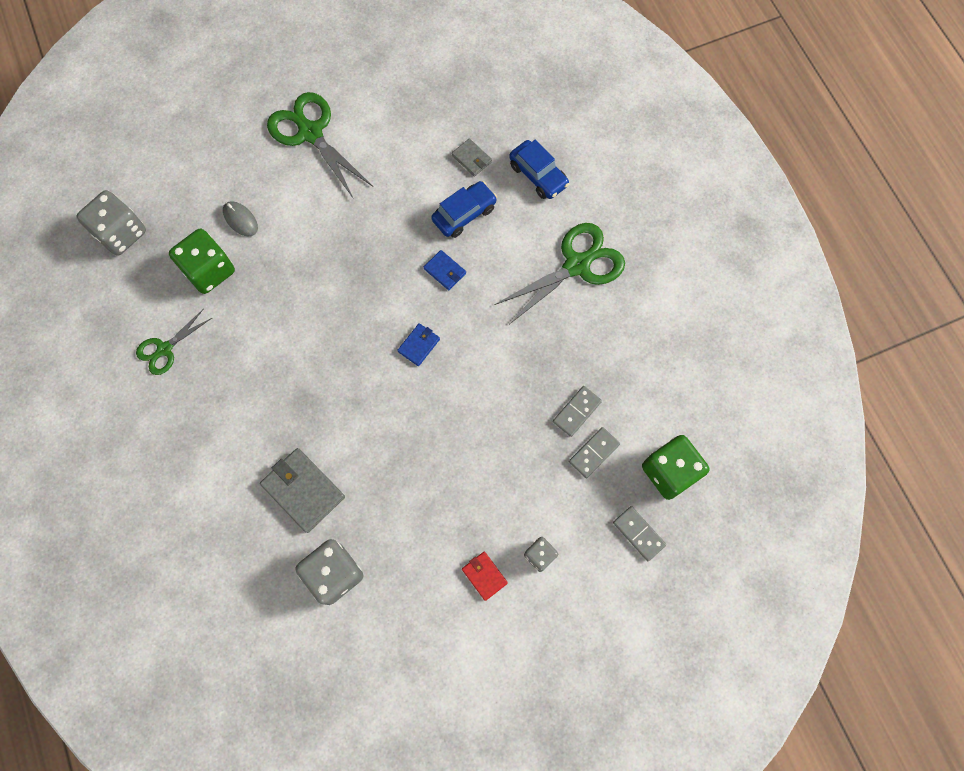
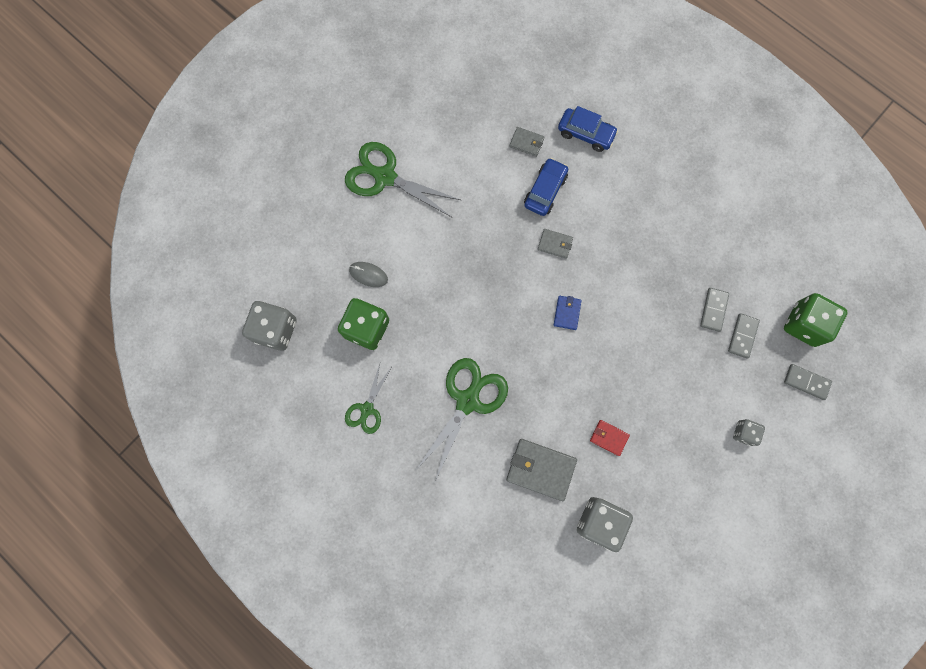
camera: 25 degrees left, 5 degrees up
blue wallet [424,250,466,290] -> grey wallet [538,229,573,259]
red wallet [462,552,508,601] -> red wallet moved to [590,420,630,456]
green scissors [494,223,625,324] -> green scissors moved to [415,358,508,481]

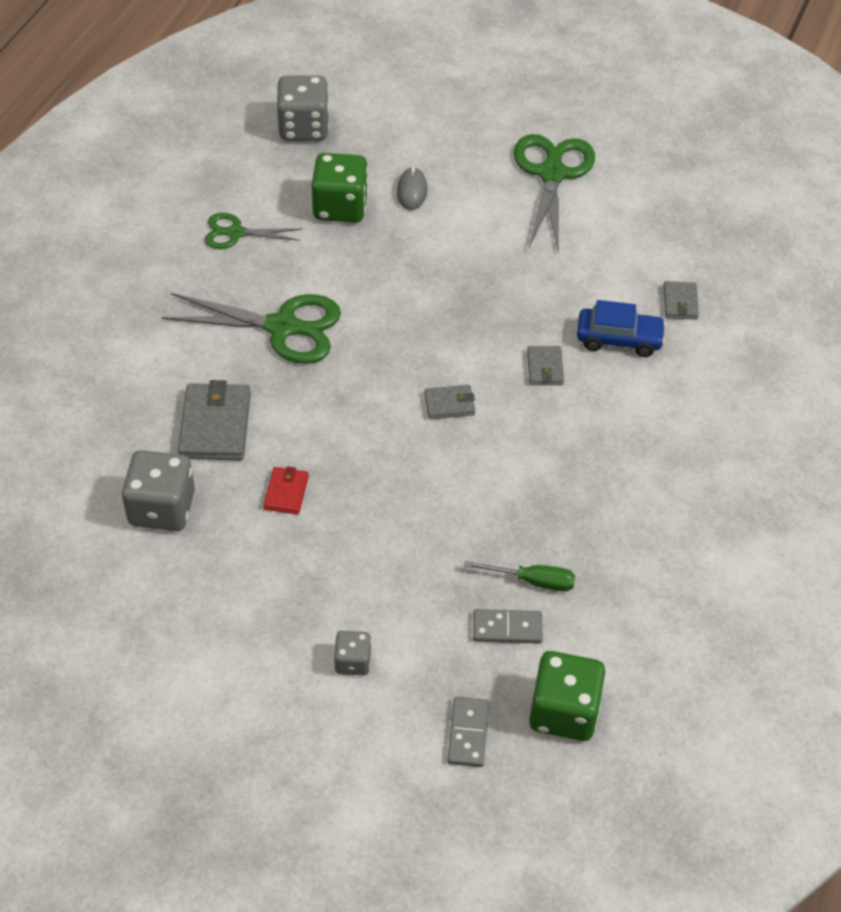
camera: 70 degrees right, 25 degrees down
blue wallet [554,296,582,330] -> grey wallet [424,385,475,419]
blue car [558,106,618,152] -> none
grey domino [700,288,729,332] -> green screwdriver [464,561,575,591]

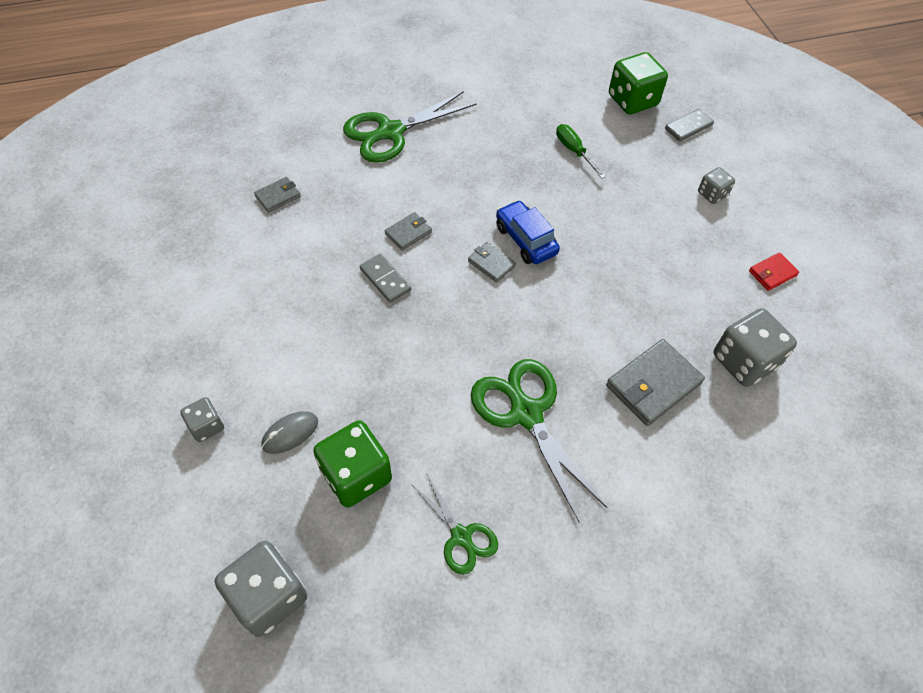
camera: 130 degrees left, 5 degrees up
red wallet [263,466,309,515] -> red wallet moved to [749,253,799,291]
grey domino [473,609,543,644] -> grey domino moved to [360,254,411,303]
green scissors [514,134,595,254] -> green scissors moved to [343,91,476,163]
blue car [577,300,666,357] -> blue car moved to [496,200,560,264]
none -> grey dice [180,397,224,442]

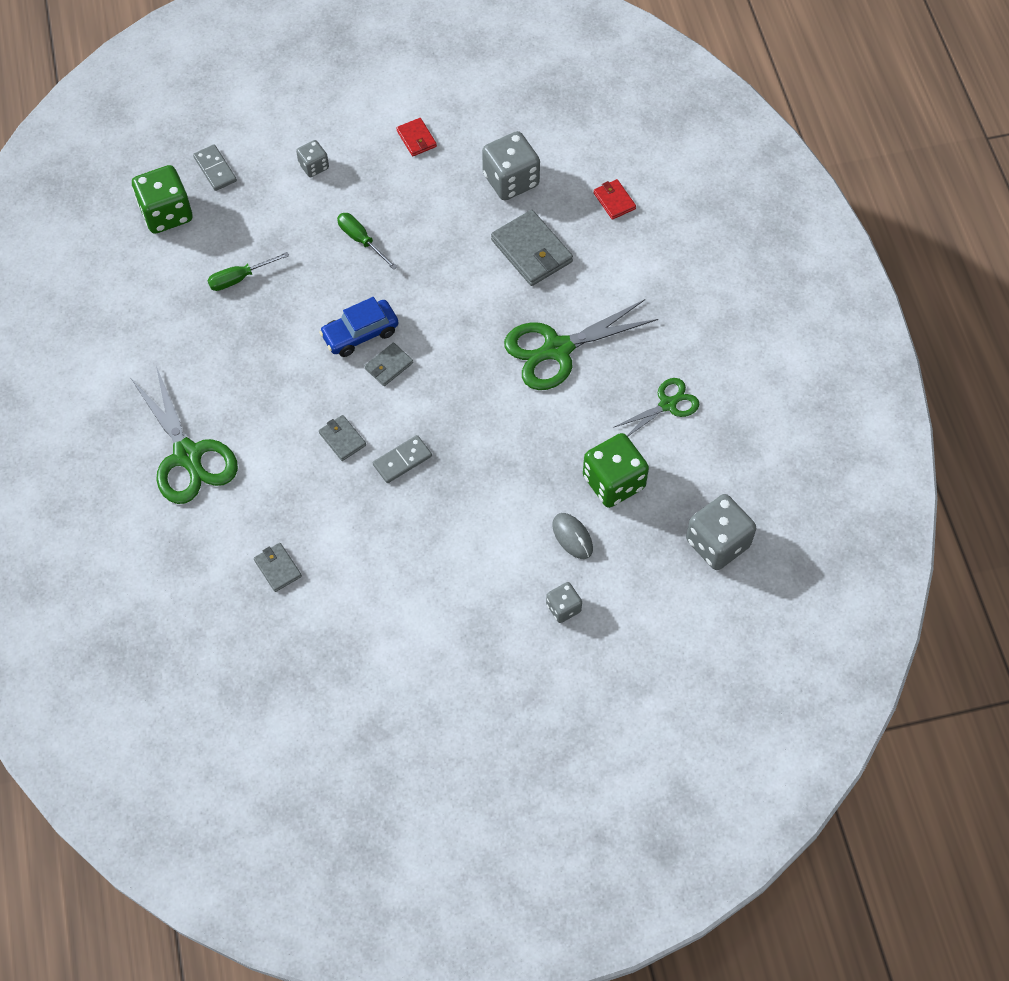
camera: 85 degrees left, 5 degrees up
none -> green screwdriver [337,213,397,270]
none -> red wallet [593,179,636,220]

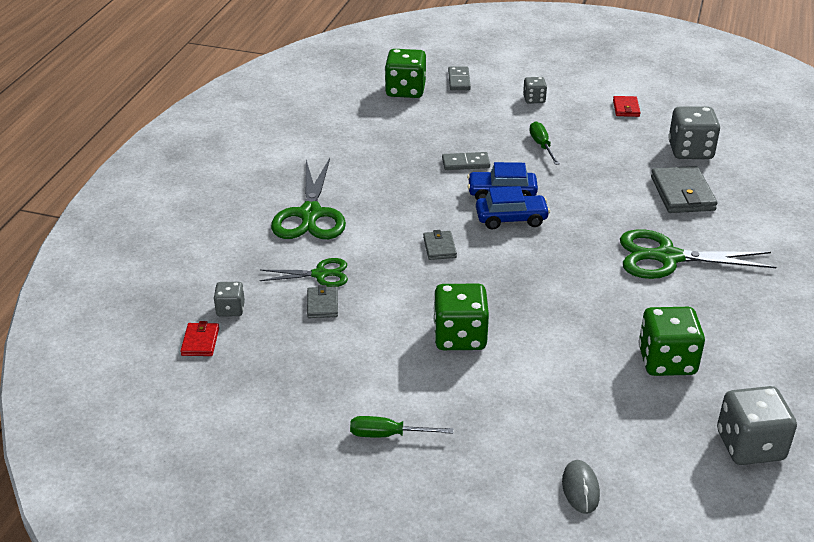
camera: 30 degrees right, 25 degrees down
green screwdriver [207,252,289,291] -> green screwdriver moved to [350,416,453,437]
grey wallet [364,343,413,386] -> blue car [476,186,550,230]
grey domino [373,435,432,483] -> grey domino moved to [442,152,490,170]
grey dice [546,582,582,623] -> grey dice moved to [214,282,245,317]
grey mouse [552,513,593,559] -> grey mouse moved to [562,460,600,514]
red wallet [593,179,636,220] -> red wallet moved to [180,321,219,356]
green scissors [613,378,699,436] -> green scissors moved to [259,258,348,287]
none -> green dice [433,284,489,350]

